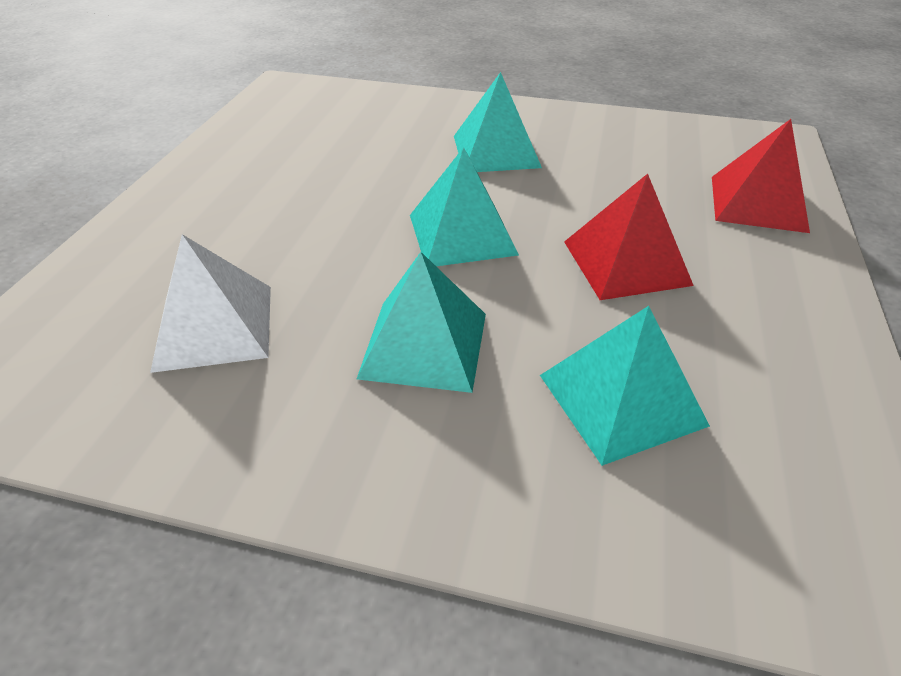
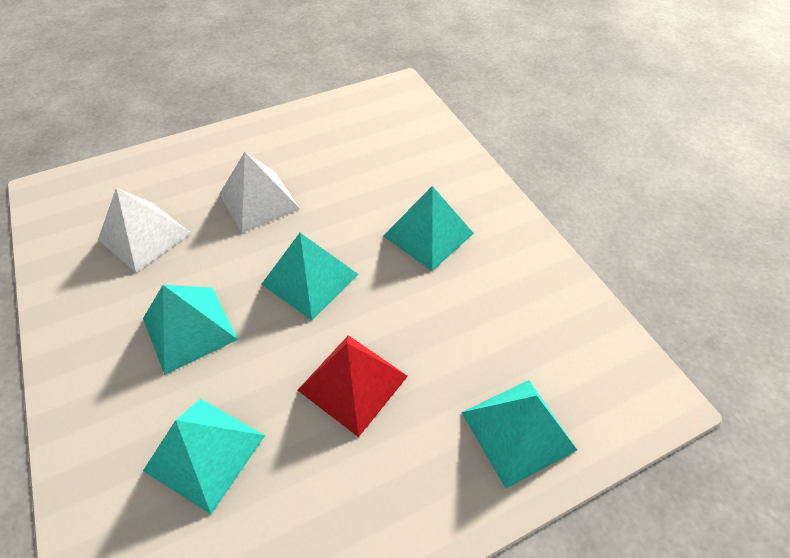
camera: 50 degrees right, 10 degrees up
red pyramid [712,119,810,233] -> turquoise pyramid [461,380,577,489]
none -> white pyramid [219,152,300,233]

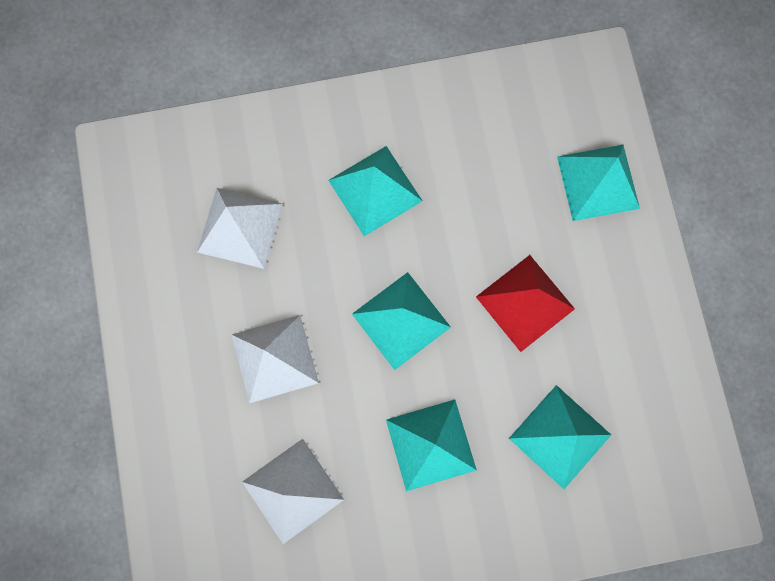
camera: 75 degrees left, 25 degrees up
none -> white pyramid [197,188,283,269]

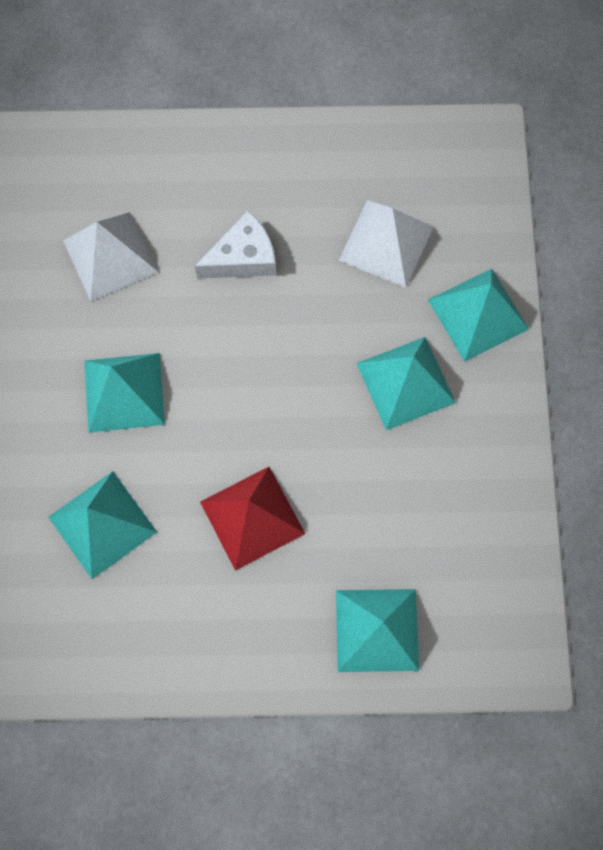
camera: 100 degrees right, 5 degrees down
white pyramid [232,315,319,403] -> white cheese [195,211,276,279]
turquoise pyramid [352,272,451,370] -> turquoise pyramid moved to [428,269,529,362]

